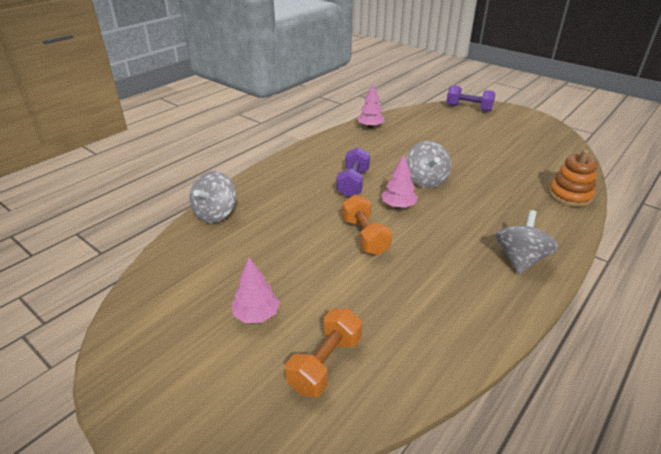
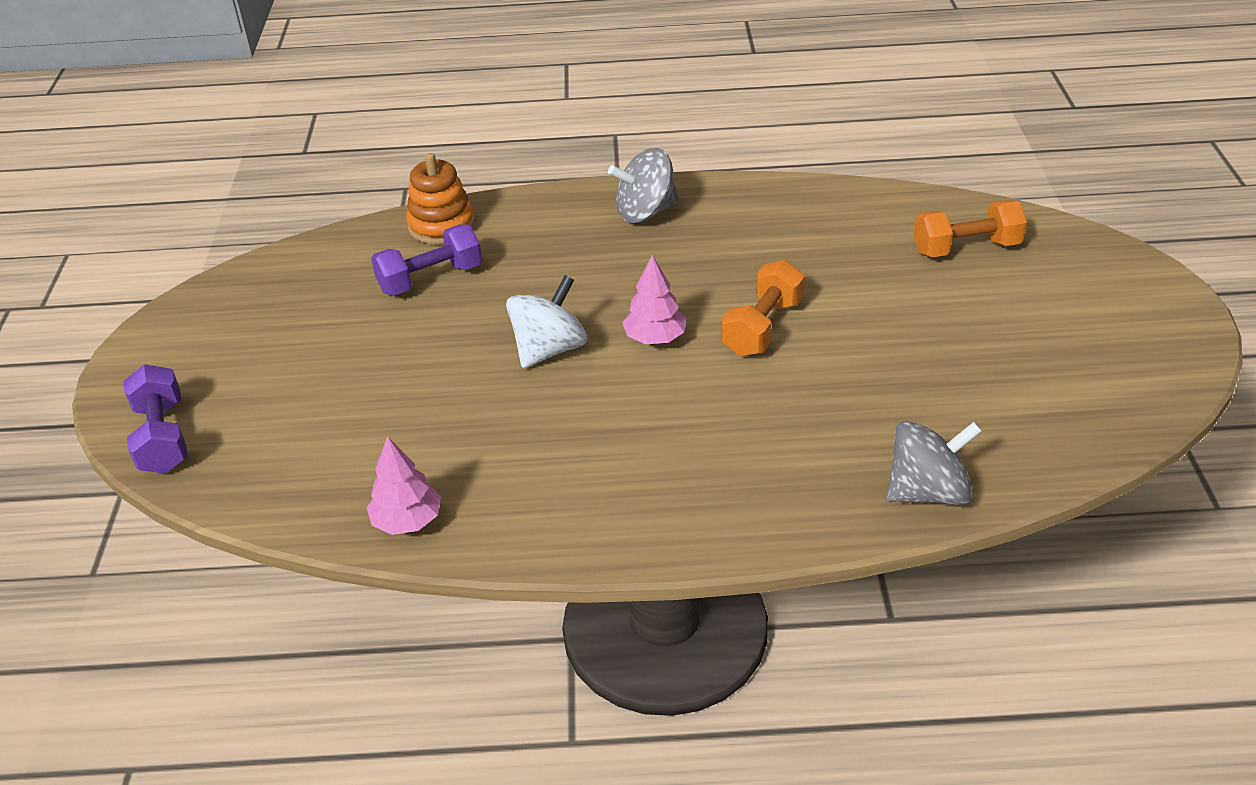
camera: 130 degrees left, 5 degrees up
pink tree [232,258,280,323] -> none
purple dumbbell [336,147,370,197] -> purple dumbbell moved to [371,225,482,296]
grey spinning top [406,141,451,188] -> white spinning top [506,275,587,368]

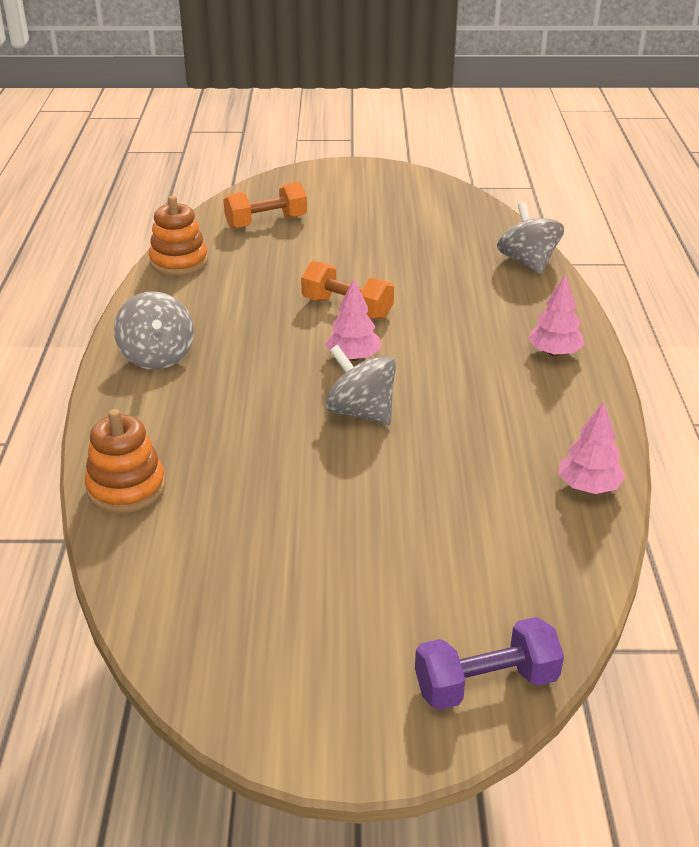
camera: 90 degrees left, 5 degrees down
purple dumbbell [371,225,482,296] -> none
white spinning top [506,275,587,368] -> grey spinning top [326,345,396,425]
orange dumbbell [914,200,1027,257] -> orange dumbbell turned 75 degrees clockwise [223,182,307,229]
none -> orange stacking toy [149,196,208,276]
none -> pink tree [528,274,584,356]

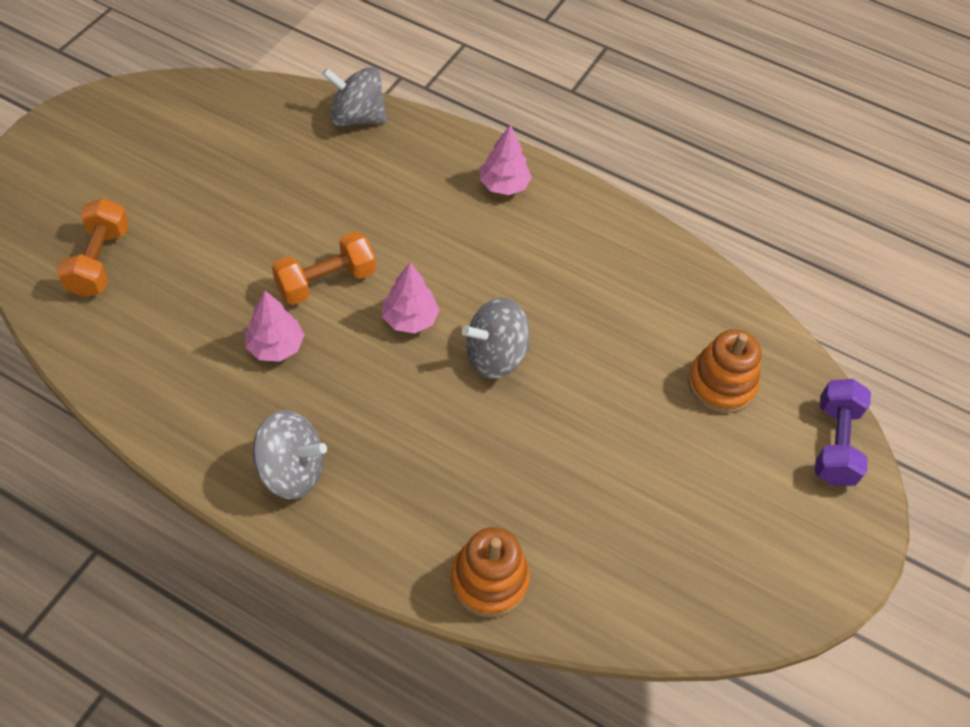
camera: 65 degrees left, 20 degrees up
orange stacking toy [149,196,208,276] -> orange stacking toy moved to [688,329,761,413]
pink tree [558,401,625,494] -> pink tree moved to [245,291,304,362]

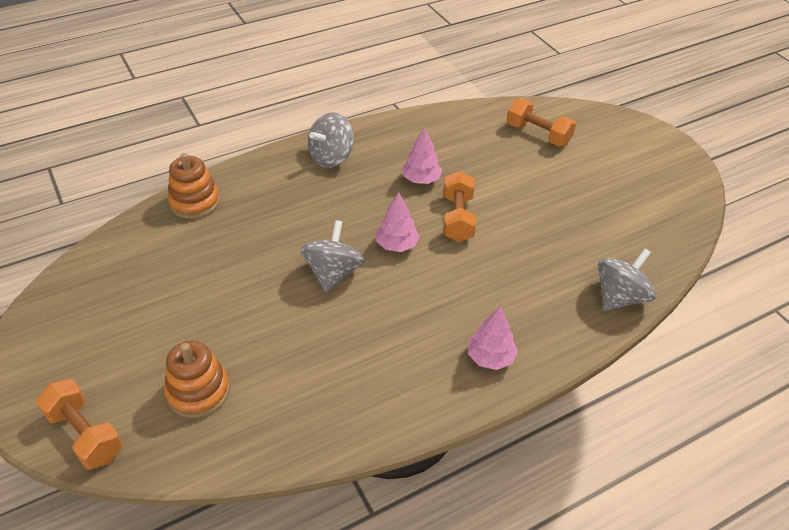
camera: 125 degrees right, 10 degrees down
purple dumbbell [815,379,871,486] -> orange dumbbell [36,379,123,469]

